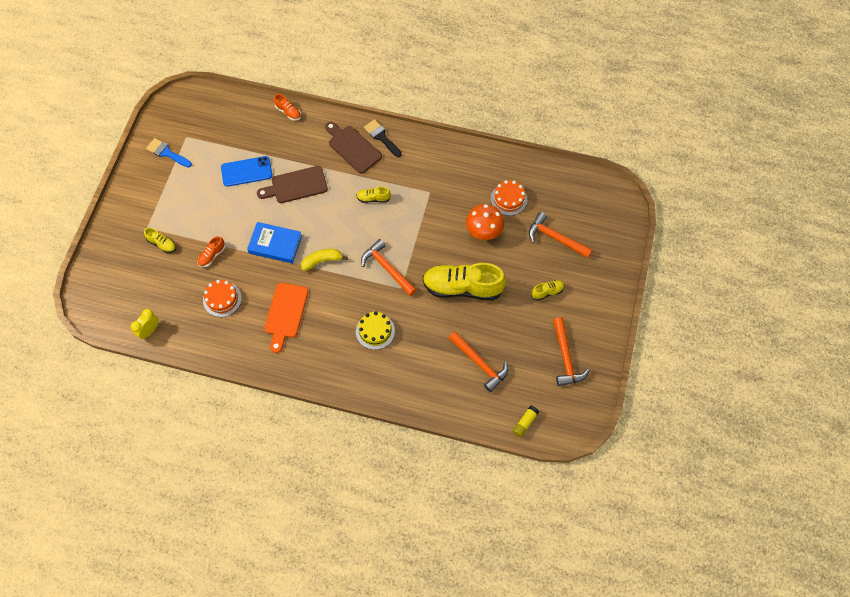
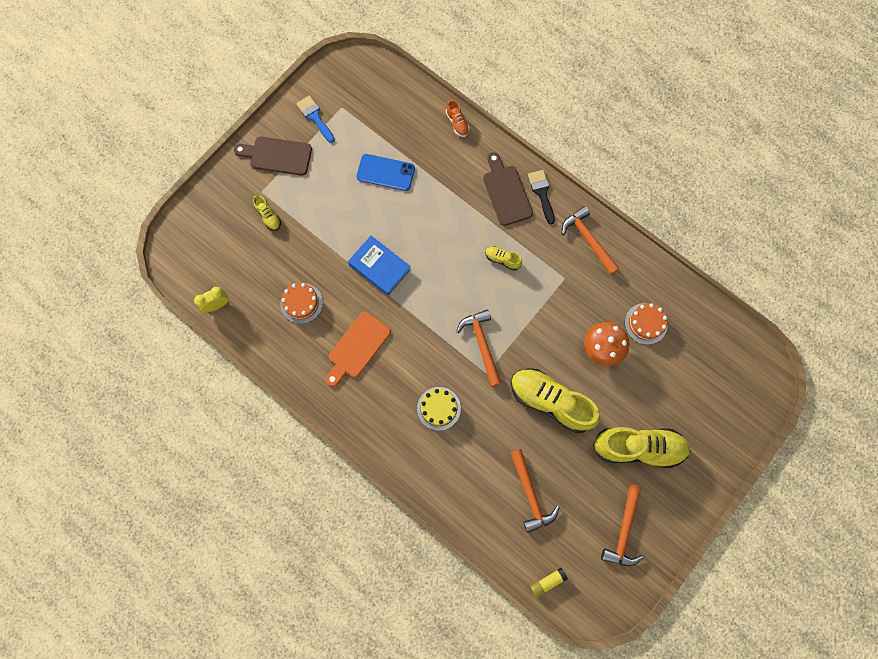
camera: 25 degrees right, 10 degrees up
orange shoe [197,236,225,267] -> none
brown cutting board [257,166,328,203] -> brown cutting board moved to [234,137,312,176]
yellow banana [301,249,348,271] -> none
orange hammer [529,212,592,258] -> orange hammer moved to [562,206,619,275]
yellow shoe [531,280,565,301] -> yellow shoe [593,427,691,468], size x2.28

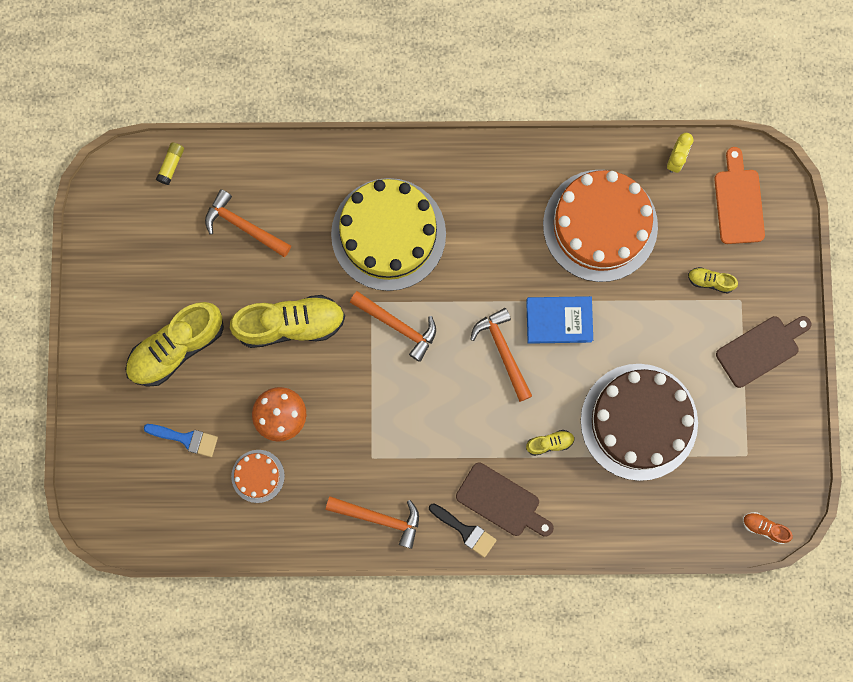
camera: 140 degrees right, 5 degrees up
orange cake [280,283,323,324] -> orange cake [543,170,658,282], size x2.22
blue brush [296,96,335,143] -> blue brush moved to [144,424,218,457]
orange cutting board [325,312,391,387] -> orange cutting board moved to [714,147,765,244]
blue phone [357,154,415,191] -> brown cake [581,364,698,481]
yellow cake [417,387,461,431] -> yellow cake [331,178,446,291], size x2.22
orange shoe [446,100,469,137] -> orange shoe moved to [743,512,793,544]
yellow shoe [485,246,522,271] -> yellow shoe moved to [526,430,575,456]
orange hammer [601,484,643,566] -> orange hammer moved to [470,308,532,402]

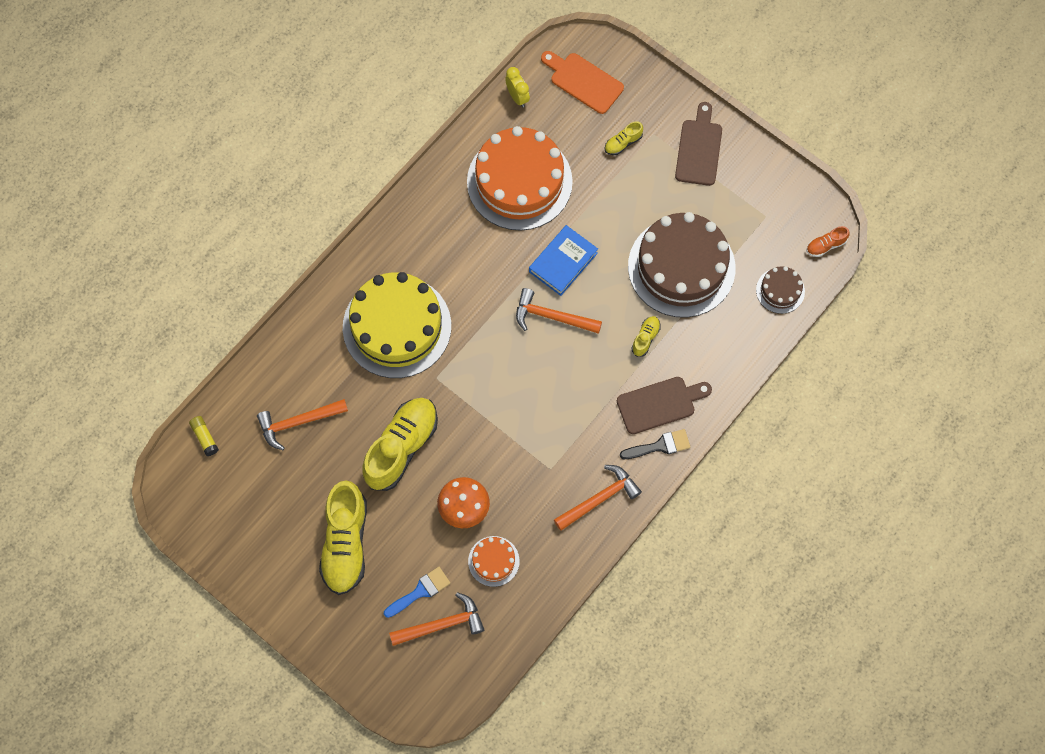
camera: 50 degrees left, 10 degrees down
orange hammer [350,291,436,362] -> orange hammer moved to [389,592,485,646]
none -> brown cake [756,266,805,314]

